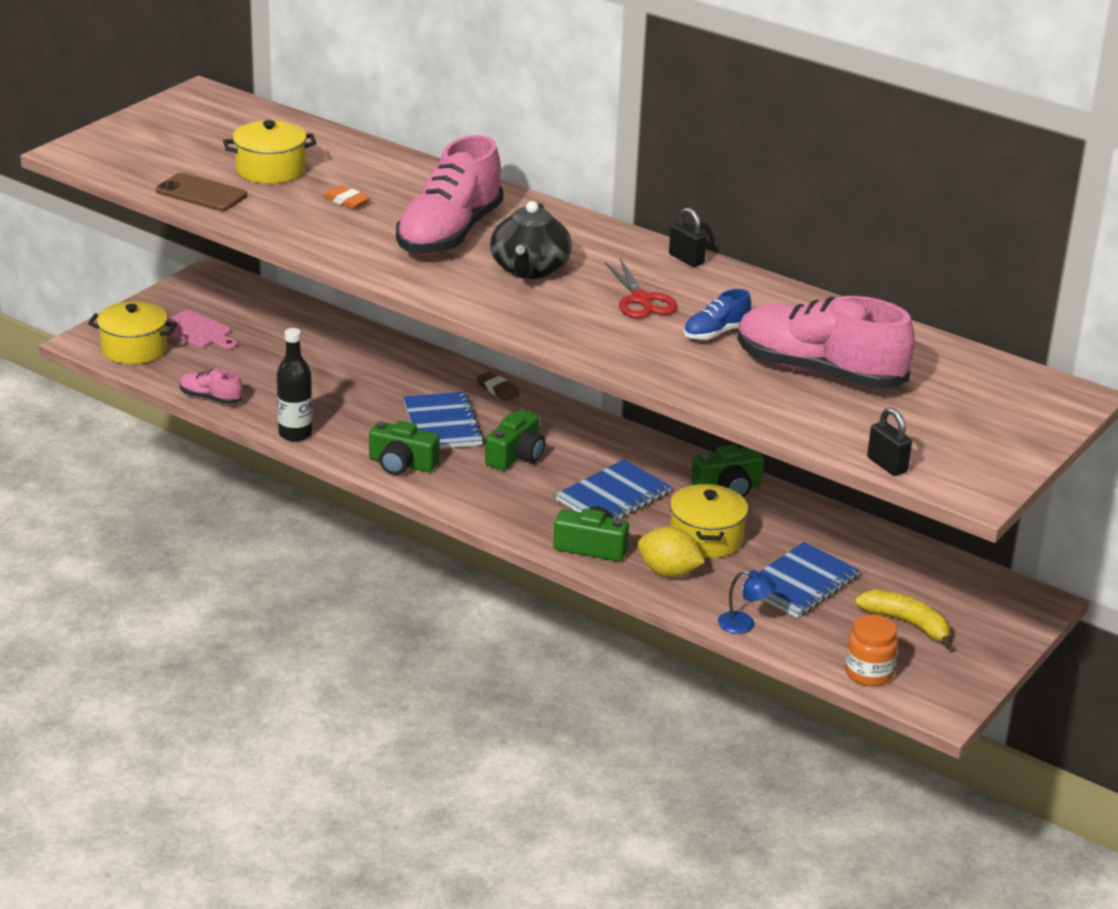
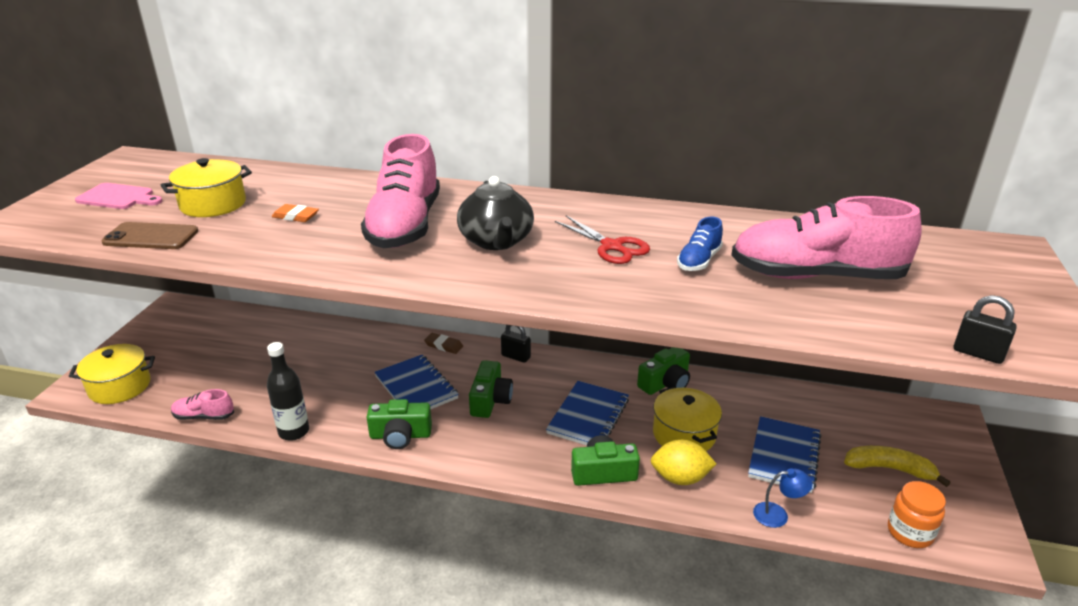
camera: 20 degrees left, 0 degrees up
pink cutting board [166,310,237,349] -> pink cutting board moved to [75,183,162,209]
black padlock [669,207,707,267] -> black padlock moved to [501,325,531,363]

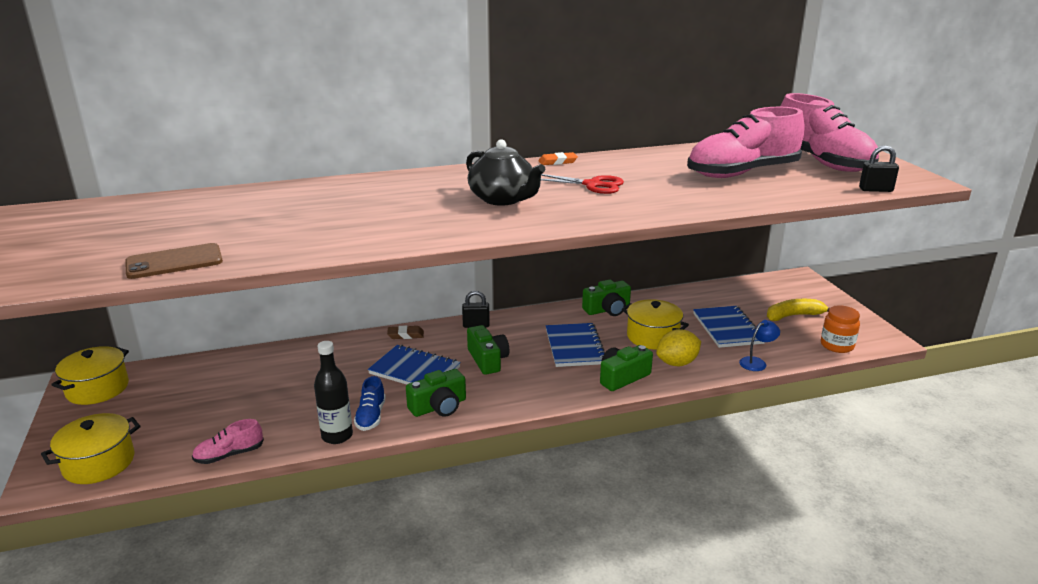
camera: 30 degrees left, 5 degrees down
pink cutting board [75,183,162,209] -> none
yellow pot [160,158,252,217] -> yellow pot moved to [51,346,129,405]
orange eraser [272,204,319,222] -> orange eraser moved to [538,152,578,165]
pink shoe [361,134,440,248] -> pink shoe moved to [780,93,879,172]
green camera [637,347,690,395] -> green camera turned 45 degrees clockwise [582,279,631,316]
blue shoe [677,217,723,271] -> blue shoe moved to [354,376,386,431]

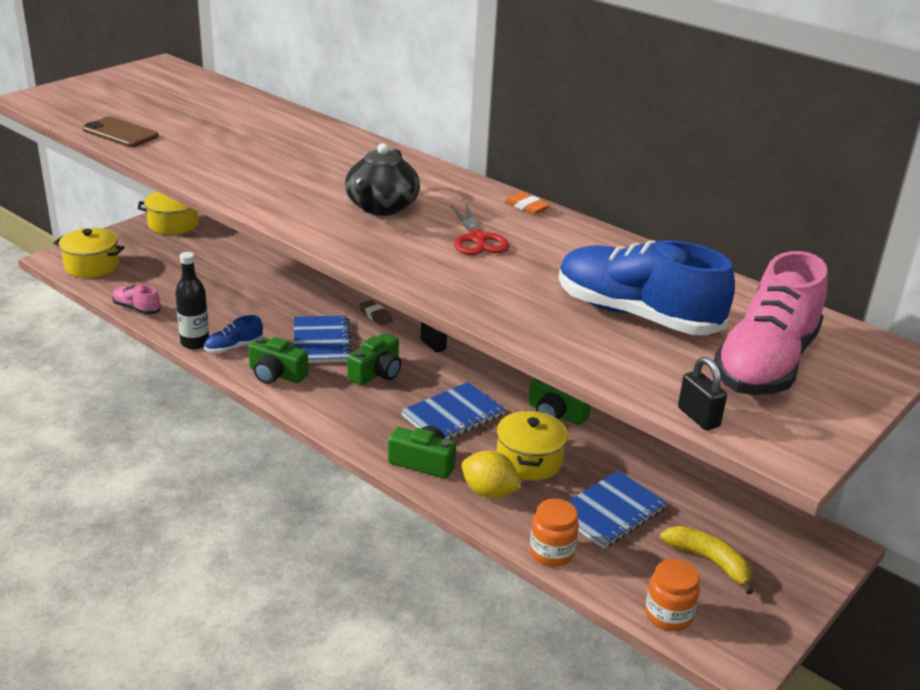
camera: 55 degrees right, 5 degrees up
pink shoe [687,107,805,178] -> blue shoe [559,240,735,335]
blue lamp [739,320,780,371] -> orange jar [530,499,579,566]

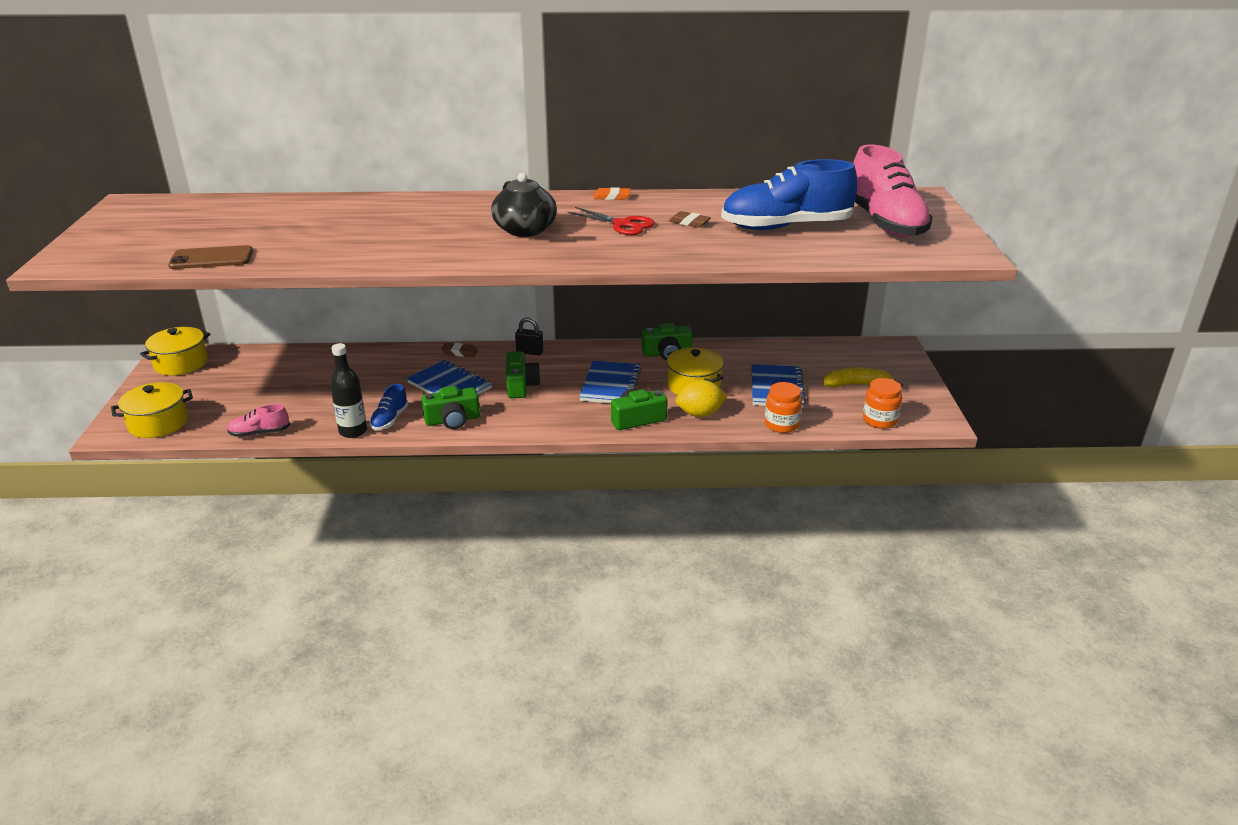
camera: 40 degrees left, 0 degrees up
black padlock [678,357,727,430] -> none
none -> brown eraser [669,211,711,228]

